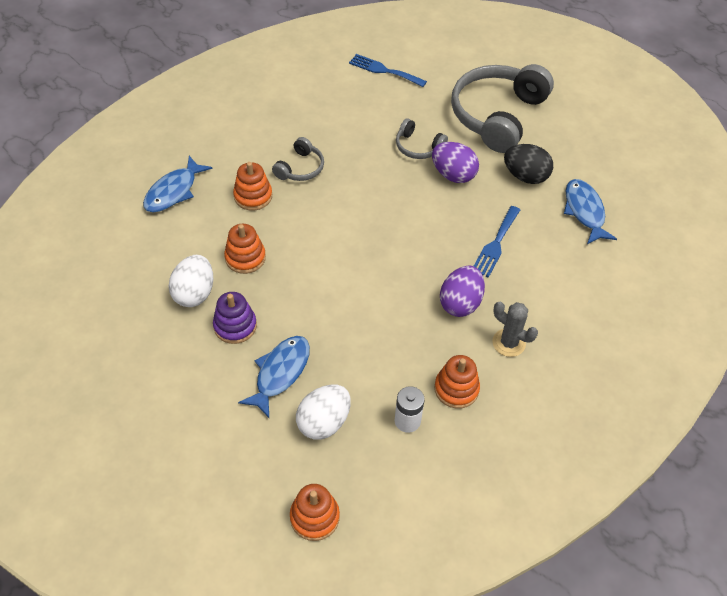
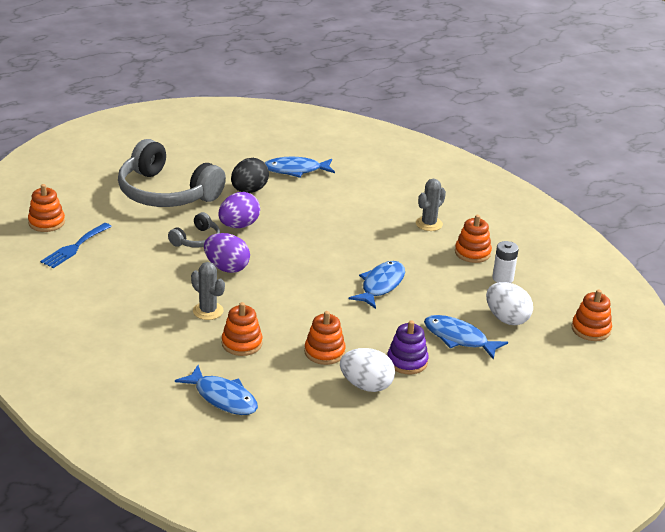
camera: 85 degrees left, 20 degrees down
grey headphones [272,137,324,181] -> grey cactus [191,262,225,320]
purple egg [440,266,485,317] -> purple egg moved to [204,233,250,273]
blue fork [474,206,520,278] -> none
none -> orange stacking toy [28,184,65,232]
none -> blue fish [349,261,405,309]

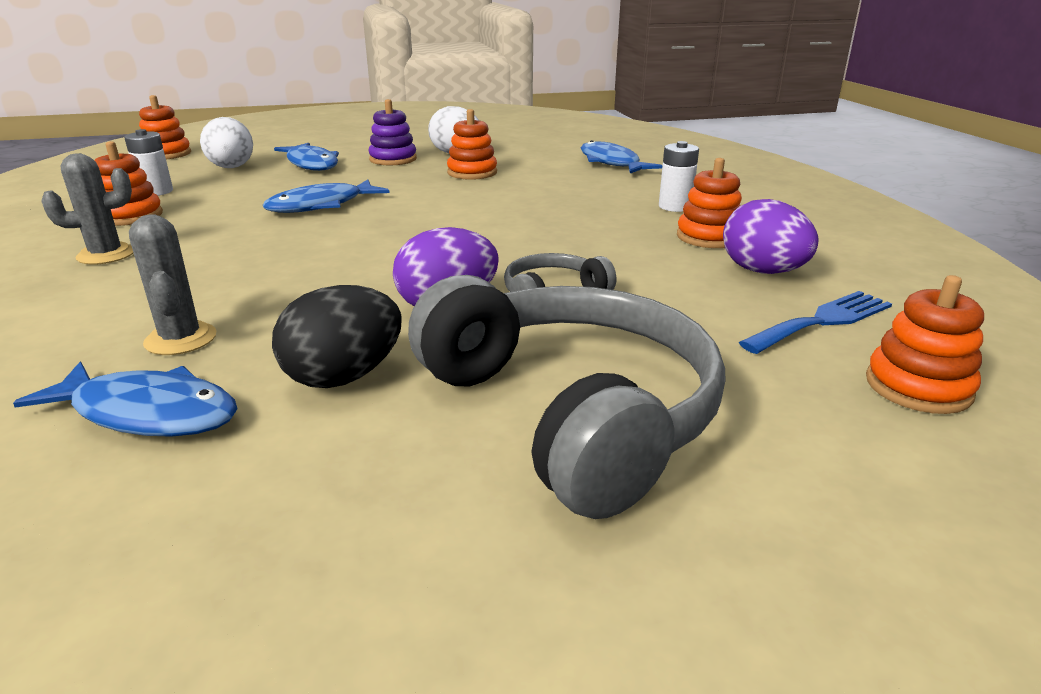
camera: 155 degrees left, 5 degrees down
grey cactus [191,262,225,320] -> grey cactus moved to [129,215,217,355]
purple egg [204,233,250,273] -> purple egg moved to [723,199,819,274]
orange stacking toy [222,302,262,356] -> orange stacking toy moved to [677,158,742,248]
none -> white battery [659,141,699,212]

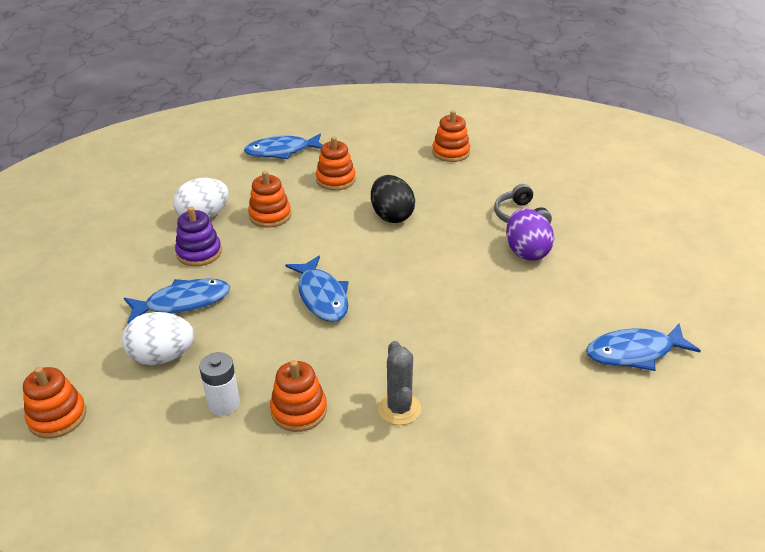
camera: 75 degrees left, 10 degrees up
blue fish [13,362,238,437] -> blue fish turned 135 degrees counterclockwise [586,323,701,371]
grey cactus [129,215,217,355] -> none
black egg [272,285,402,388] -> black egg moved to [371,175,415,223]
grey headphones [408,275,725,519] -> none
white battery [659,141,699,212] -> none
purple egg [723,199,819,274] -> none
blue fork [739,291,892,354] -> none
orange stacking toy [866,275,984,414] -> orange stacking toy moved to [316,136,356,190]

